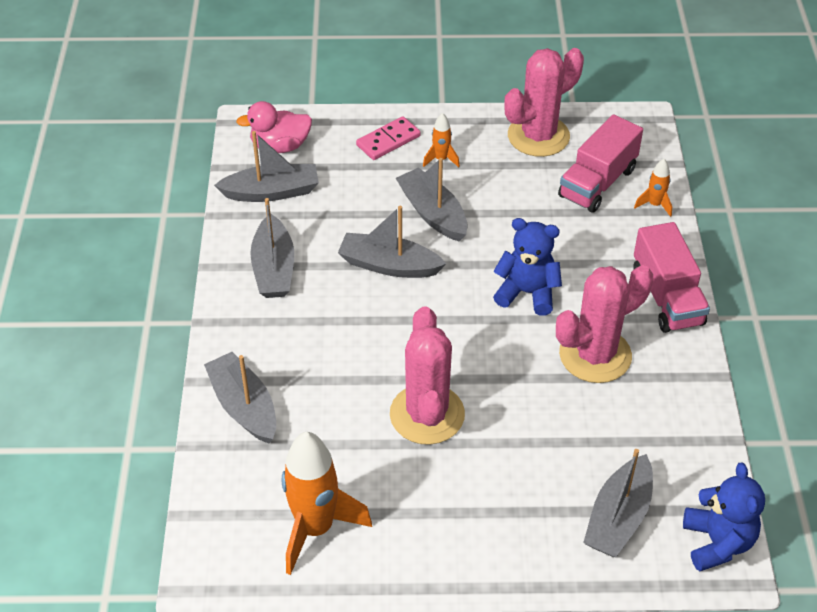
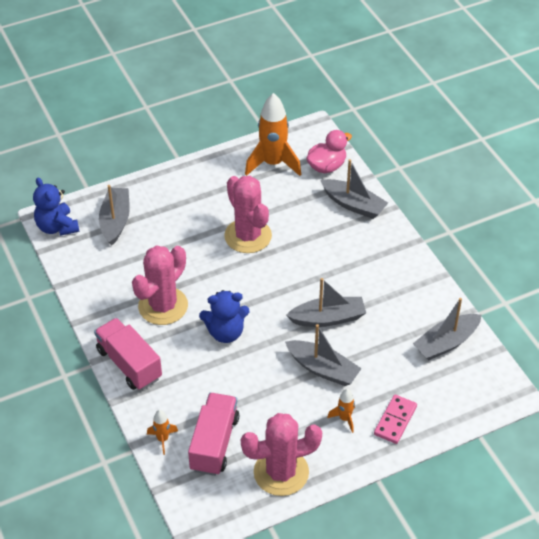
camera: 155 degrees right, 0 degrees up
pink duck [236,101,312,153] -> pink duck moved to [306,130,352,173]
grey boat [250,198,294,298] -> none
pink cactus [504,48,584,157] -> pink cactus turned 45 degrees clockwise [241,413,322,496]

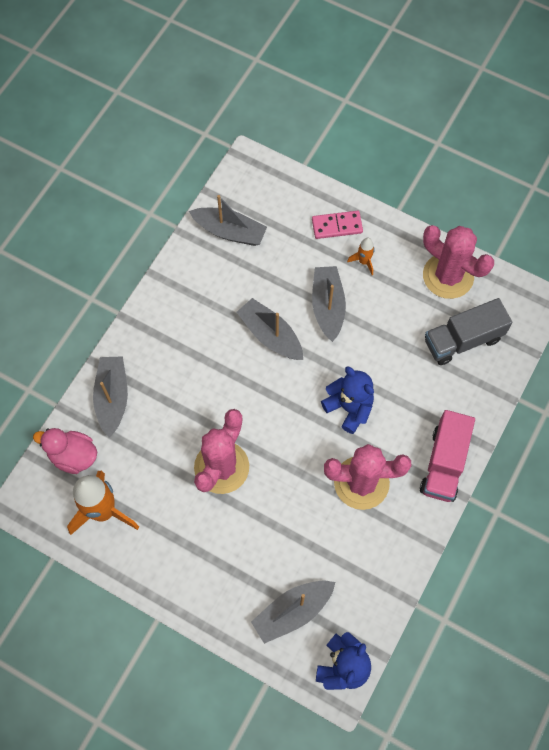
camera: 125 degrees left, 20 degrees up
orange rocket [147,410,178,455] -> none
pink truck [188,393,239,476] -> grey truck [425,298,512,365]

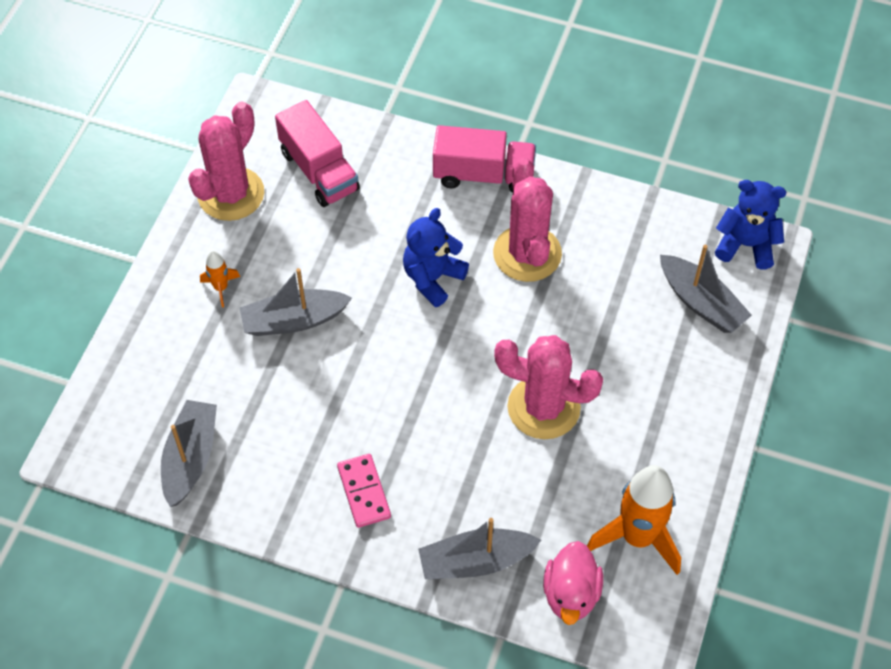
camera: 100 degrees left, 10 degrees down
grey boat [237,298,303,360] -> none
pink domino [312,211,363,239] -> pink domino moved to [337,454,391,528]
grey truck [425,298,512,365] -> pink truck [275,100,360,207]

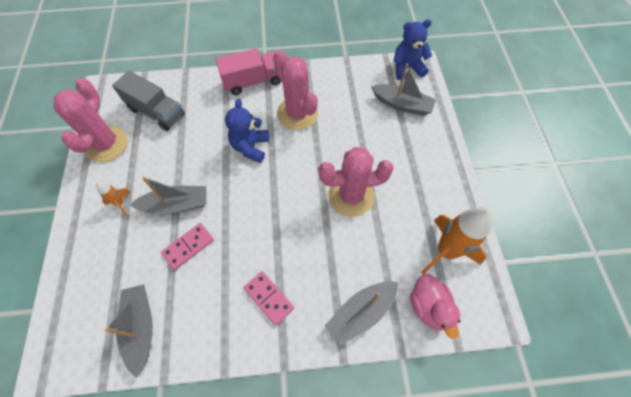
camera: 25 degrees left, 5 degrees up
grey boat [240,268,352,336] -> grey boat turned 150 degrees counterclockwise [130,177,206,214]
pink truck [275,100,360,207] -> grey truck [112,71,185,131]
none -> pink domino [161,223,214,270]

